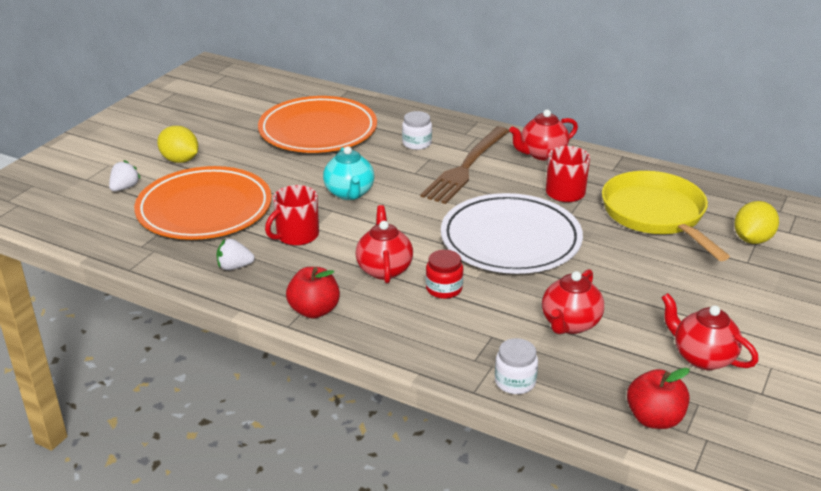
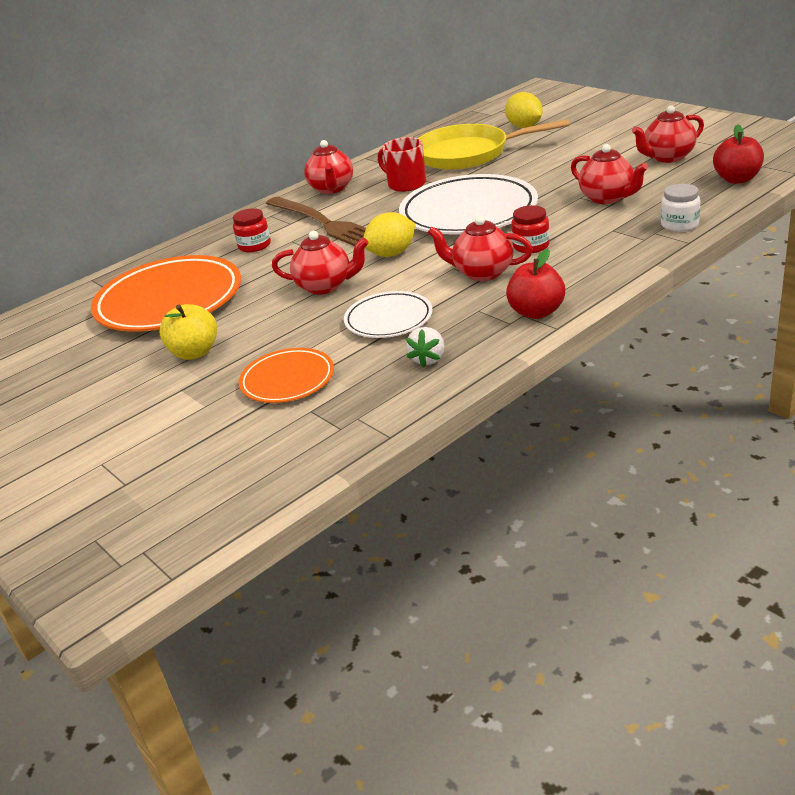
camera: 65 degrees left, 0 degrees up
white strawberry [109,160,141,191] -> none
orange plate [134,166,272,240] -> orange plate [239,348,334,403], size x0.54
yellow lemon [157,126,198,163] -> yellow lemon moved to [363,212,416,257]
red mug [265,185,319,246] -> white plate [344,291,432,338]
turquoise teapot [323,146,375,200] -> red teapot [272,231,369,295]
white jar [402,111,432,150] -> red jar [233,208,271,252]
none -> yellow apple [159,304,217,360]

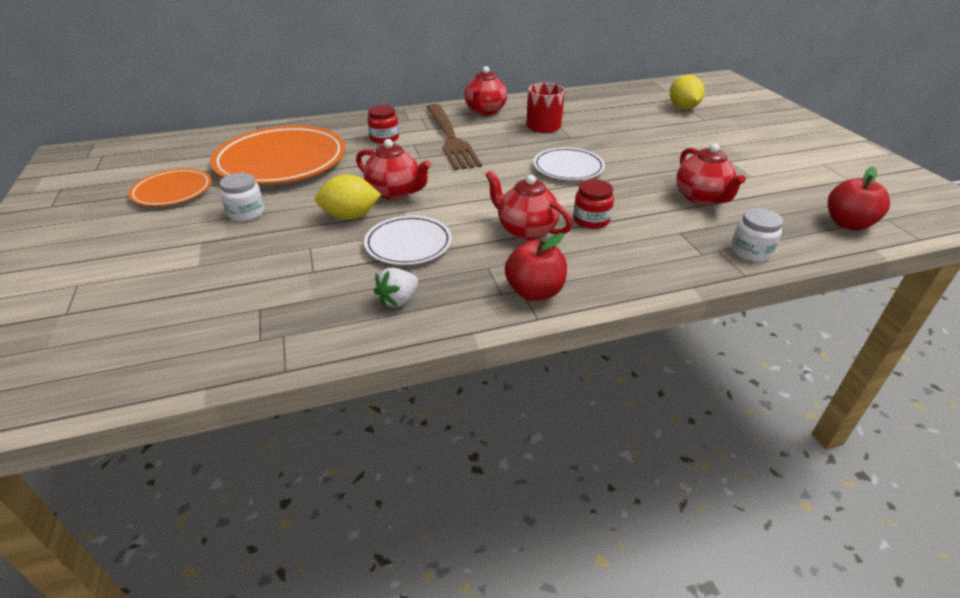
camera: 20 degrees right, 5 degrees up
yellow apple [159,304,217,360] -> white jar [220,173,265,221]
orange plate [239,348,334,403] -> orange plate moved to [128,168,211,206]
yellow lemon [363,212,416,257] -> yellow lemon moved to [315,174,381,220]
white plate [399,174,538,234] -> white plate [533,147,605,181], size x0.54
yellow pan [418,119,570,170] -> none
red teapot [632,105,704,163] -> none

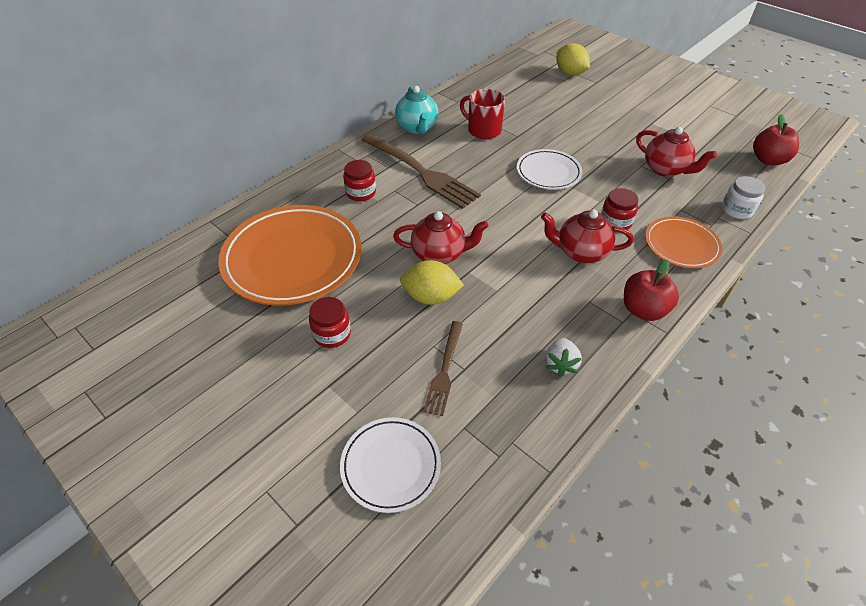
camera: 30 degrees left, 10 degrees up
orange plate [128,168,211,206] -> orange plate moved to [645,216,722,268]
white jar [220,173,265,221] -> red jar [309,297,351,348]
yellow lemon [315,174,381,220] -> yellow lemon turned 45 degrees clockwise [400,260,464,305]
white plate [364,215,452,265] -> white plate moved to [340,417,441,513]
red teapot [464,66,507,116] -> turquoise teapot [395,86,438,134]
none -> brown fork [423,321,463,416]

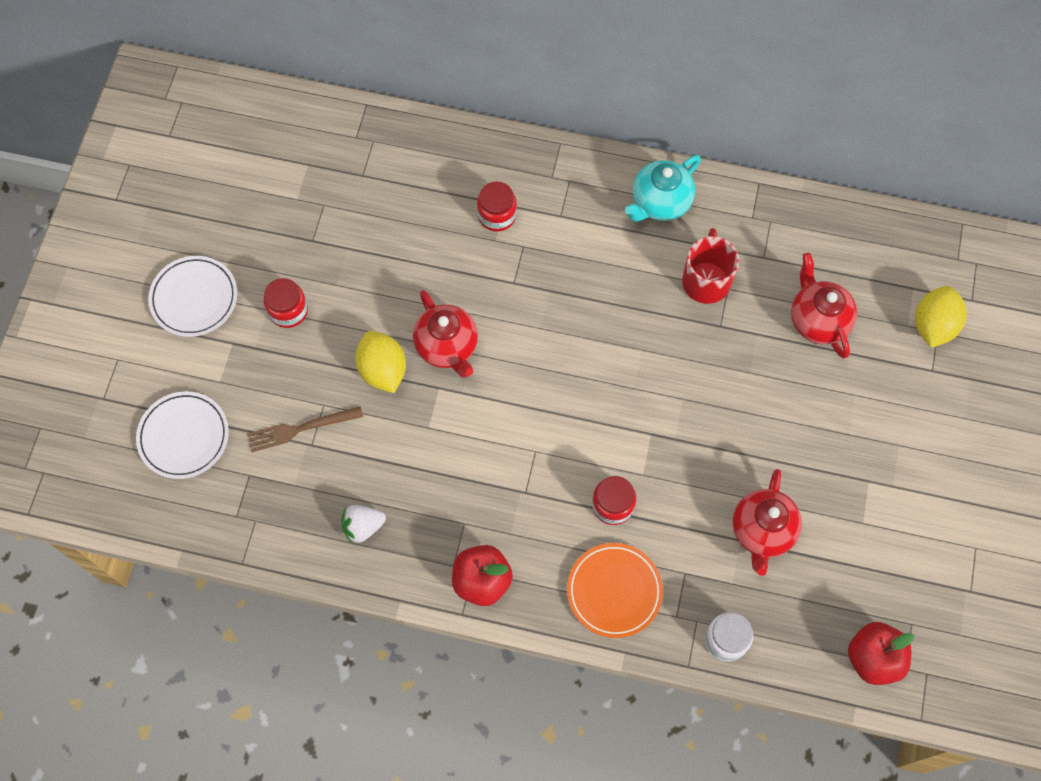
camera: 60 degrees right, 20 degrees up
orange plate [218,205,362,306] -> none
brown fork [361,133,481,209] -> none
white plate [517,149,582,190] -> white plate moved to [148,256,237,337]
red teapot [541,209,634,263] -> red teapot moved to [791,253,857,359]

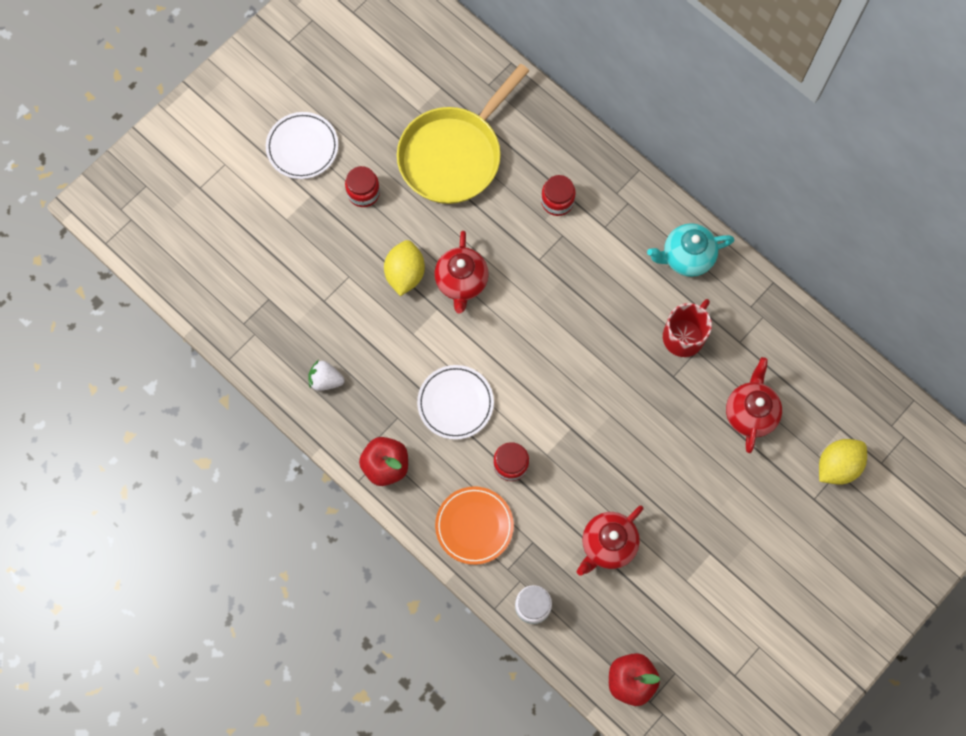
camera: 30 degrees right, 5 degrees up
white plate [136,391,229,479] -> white plate moved to [417,365,494,440]
brown fork [247,406,363,452] -> none
none -> yellow pan [397,64,529,204]

